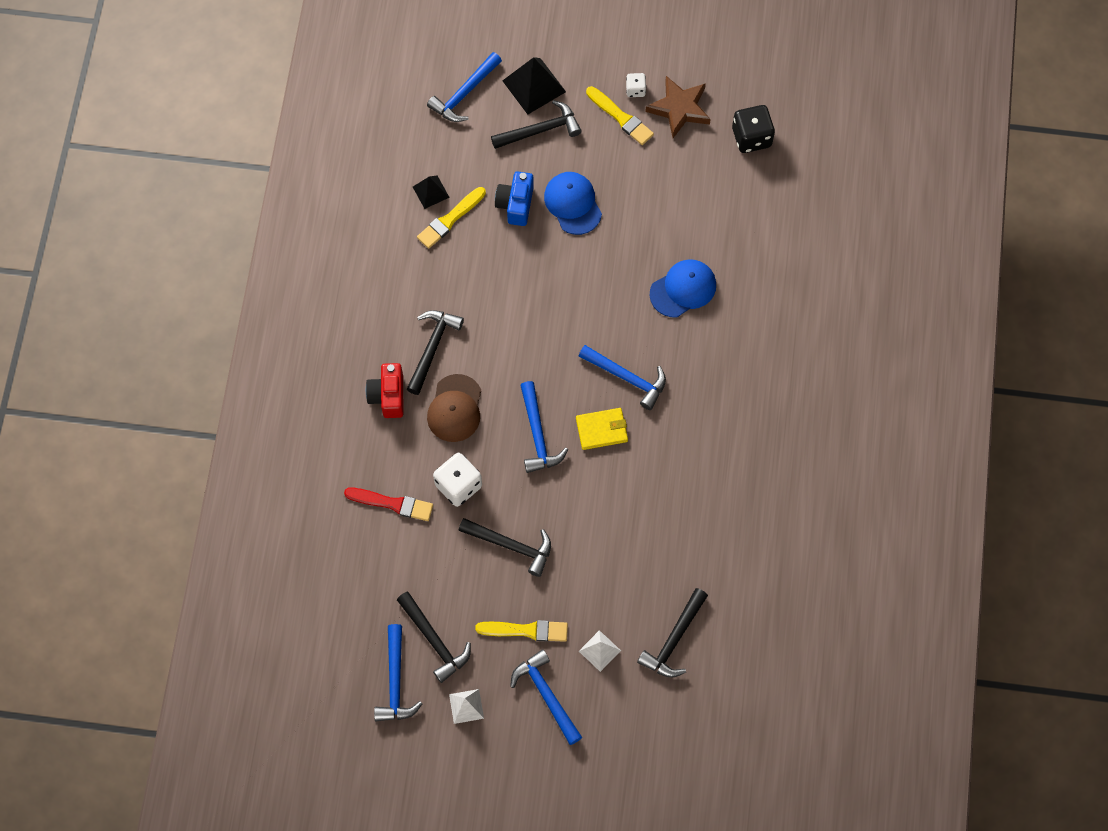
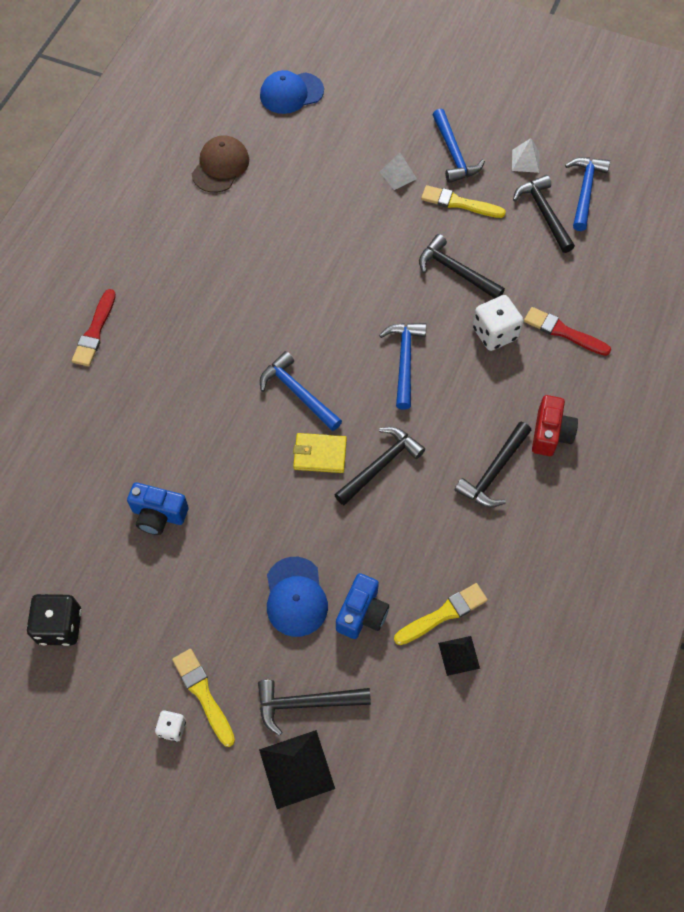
camera: 165 degrees left, 5 degrees down
blue hammer [427,52,502,122] -> none
brown cap [427,374,481,442] -> brown cap moved to [192,135,249,193]
yellow wallet [576,408,628,450] -> yellow wallet moved to [293,433,347,473]
black hammer [637,588,708,678] -> black hammer moved to [334,427,425,505]
brown star [645,76,711,138] -> none
blue cap [650,259,716,317] -> blue cap moved to [260,70,324,114]
none -> red brush [72,289,116,366]
none -> blue camera [127,482,189,535]

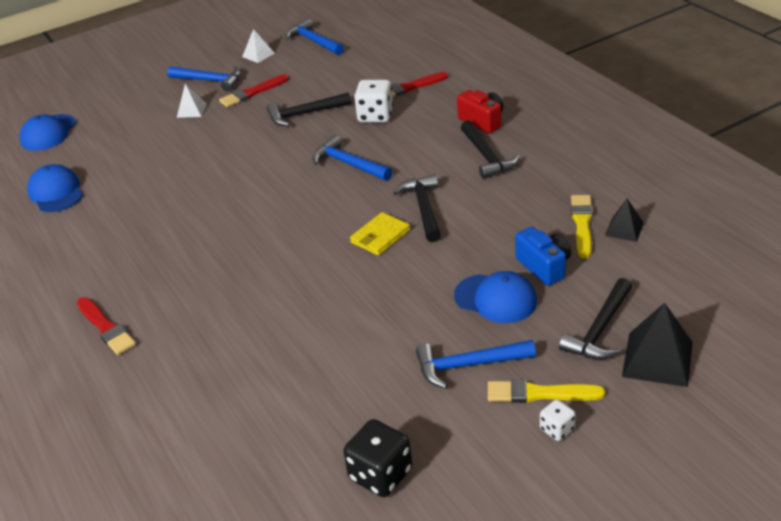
camera: 50 degrees left, 25 degrees down
blue camera [127,482,189,535] -> none
brown cap [192,135,249,193] -> blue cap [27,164,83,212]
blue hammer [260,351,342,431] -> blue hammer moved to [416,340,536,389]
yellow brush [421,185,506,218] -> red brush [219,74,289,107]
black hammer [513,175,575,253] -> none

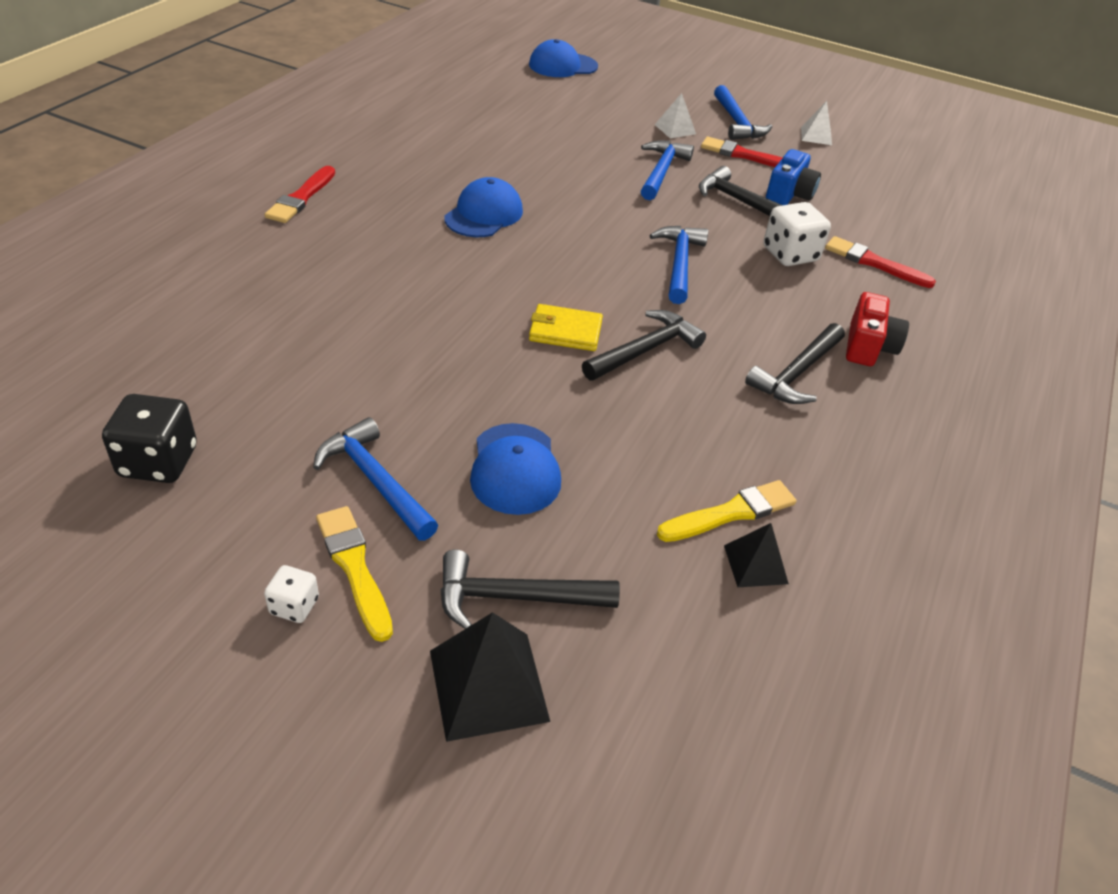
camera: 50 degrees right, 5 degrees up
blue cap [27,164,83,212] -> blue cap moved to [444,177,523,237]
blue hammer [285,19,344,55] -> blue hammer moved to [641,140,694,200]
blue camera [515,227,571,286] -> blue camera moved to [766,149,821,205]

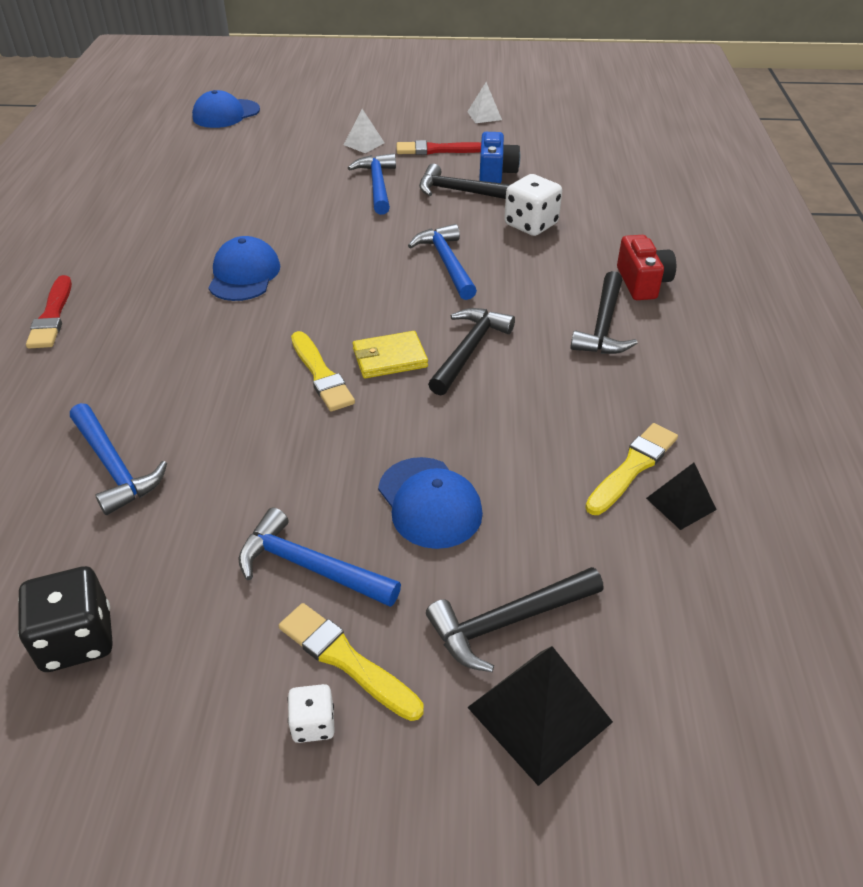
camera: 20 degrees left, 0 degrees up
blue hammer [714,85,772,140] -> blue hammer moved to [70,403,167,515]
red brush [825,236,936,288] -> none
none -> yellow brush [291,331,355,411]

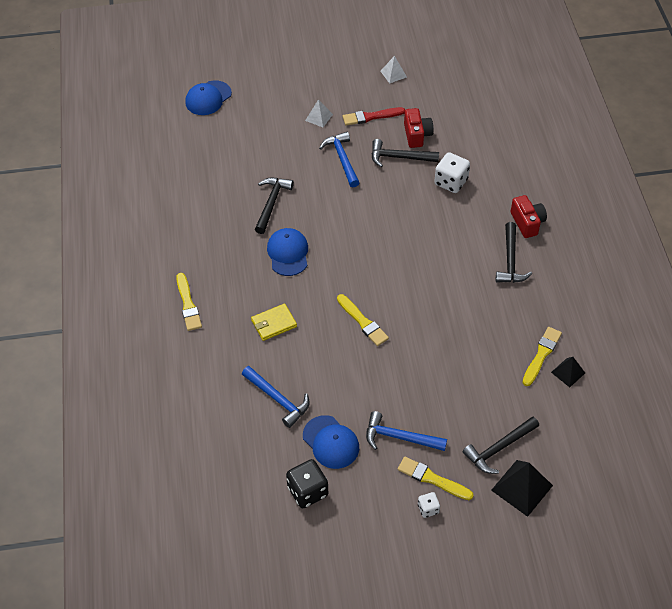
camera: 10 degrees left, 10 degrees up
red brush [26,275,72,348] -> yellow brush [176,273,202,331]
yellow wallet [352,331,428,378] -> yellow wallet moved to [251,303,297,341]
blue cap [378,457,483,549] -> blue cap moved to [303,415,359,469]
blue hammer [408,224,477,300] -> none
black hammer [428,308,515,396] -> black hammer moved to [255,178,294,234]
blue camera [479,132,520,183] -> red camera [404,108,433,148]

